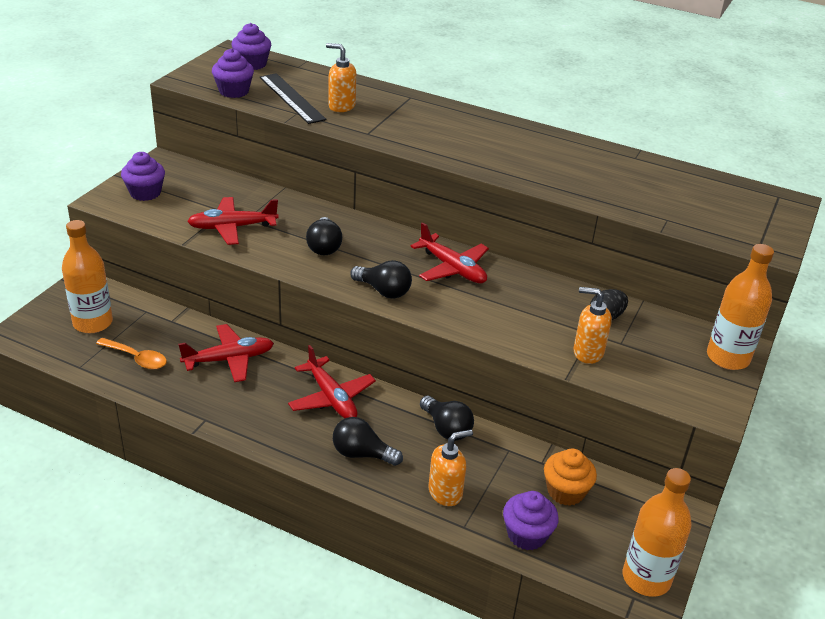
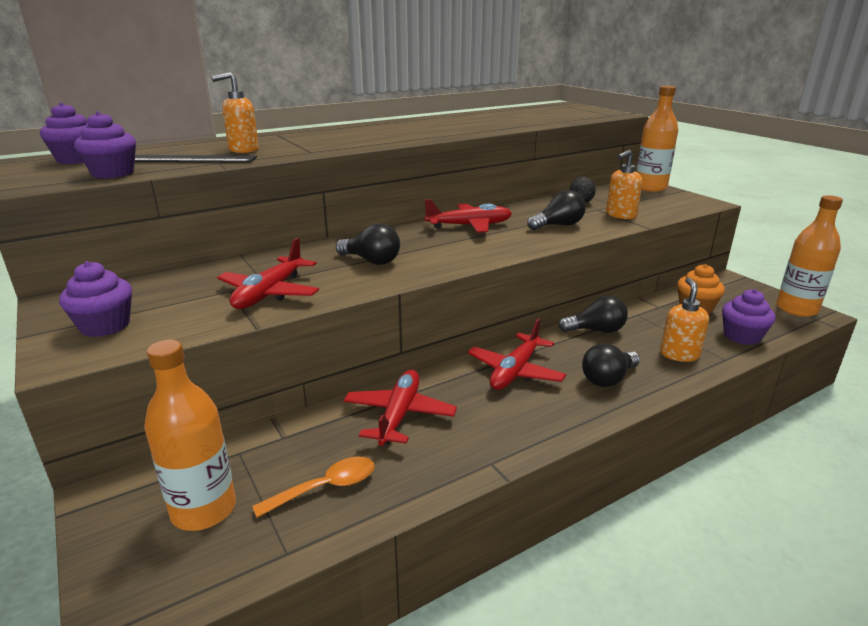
camera: 55 degrees left, 10 degrees down
red plane [288,345,376,418] -> red plane turned 120 degrees clockwise [467,318,566,390]
black light bulb [350,260,412,299] -> black light bulb moved to [527,190,586,230]

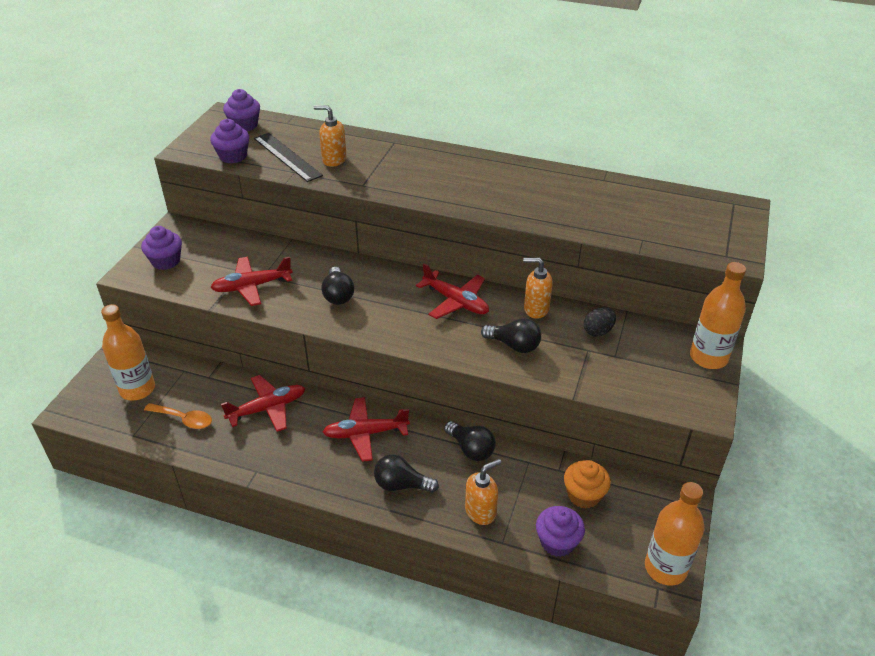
camera: 50 degrees right, 15 degrees up
orange soap dispenser [606,150,643,219] -> orange soap dispenser moved to [523,258,553,319]

